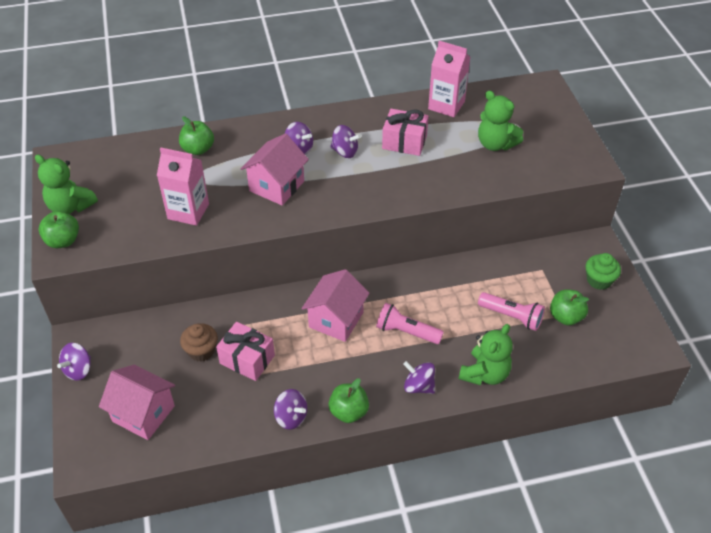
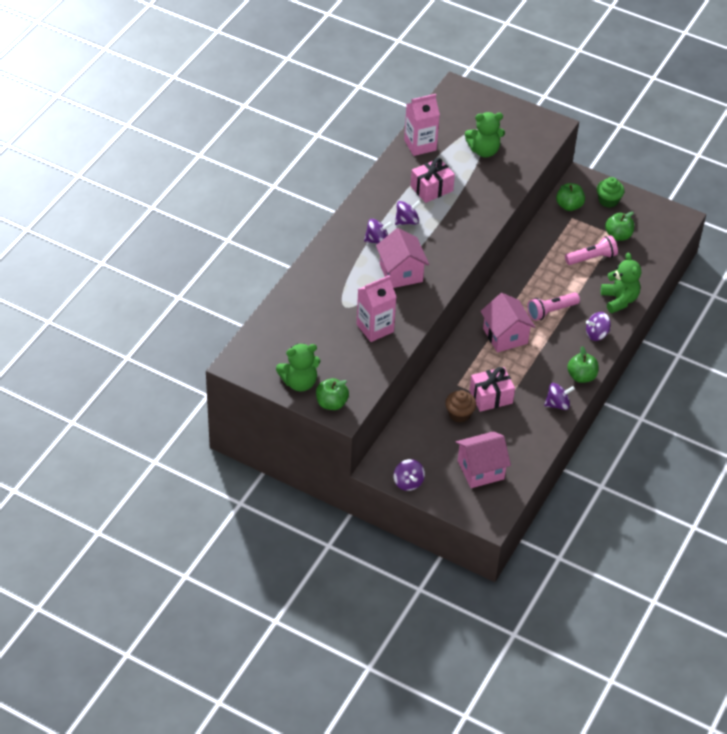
camera: 50 degrees left, 0 degrees up
green apple [179,116,214,155] -> green apple moved to [556,183,585,211]

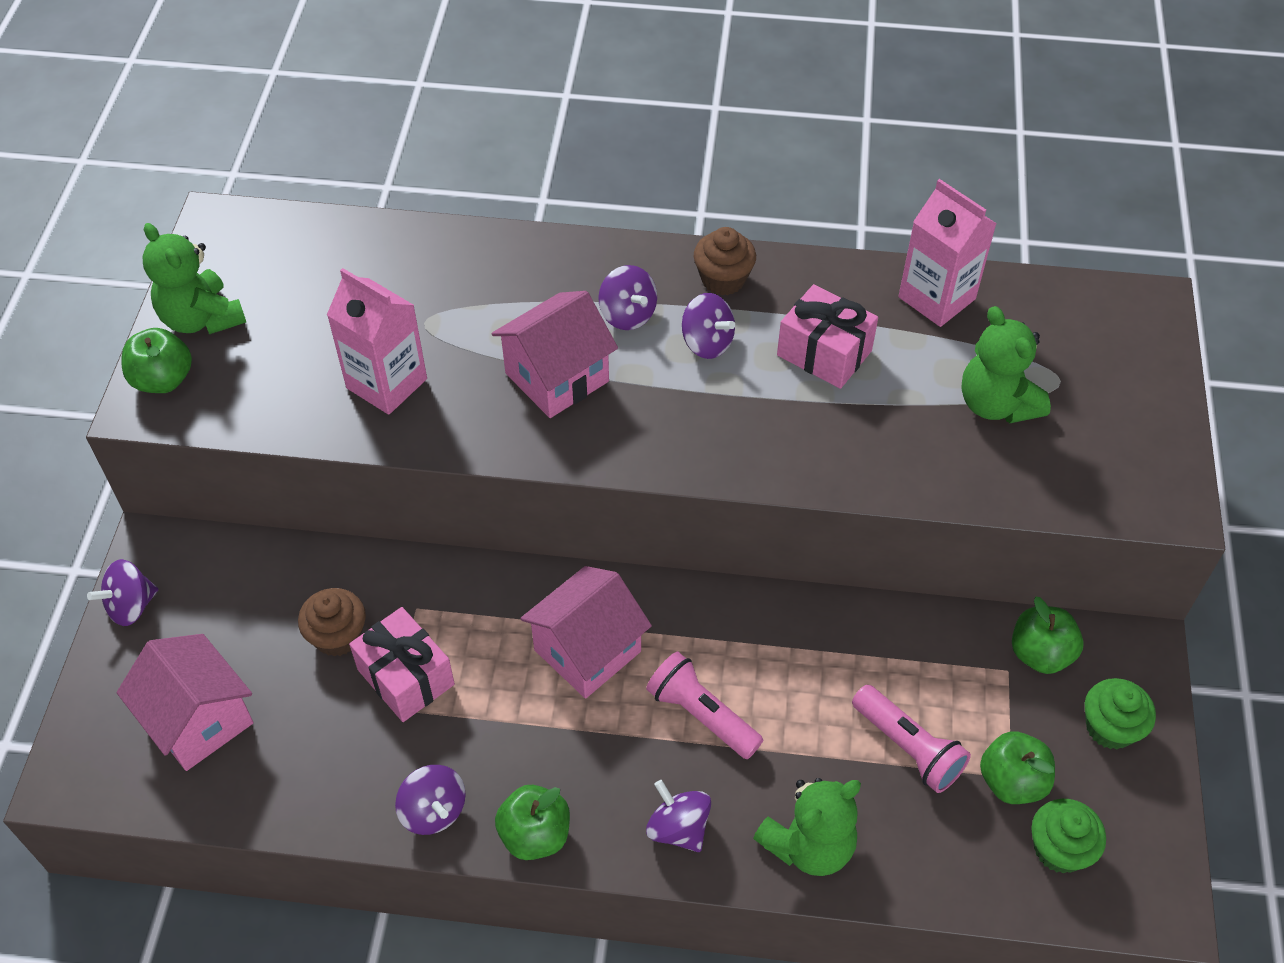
camera: 70 degrees right, 5 degrees up
none -> brown cupcake [693,227,756,296]
none -> green cupcake [1031,799,1106,873]

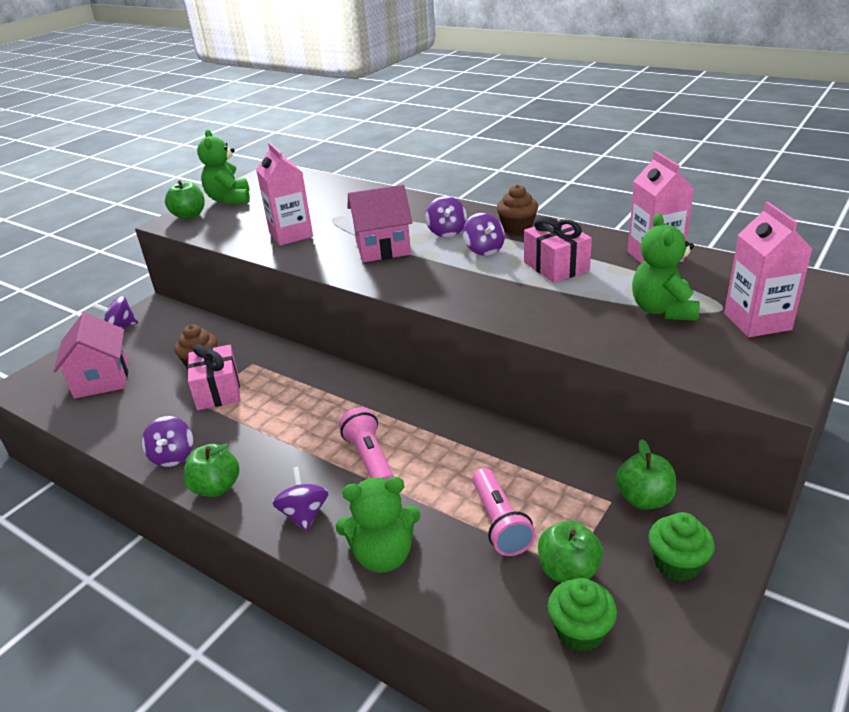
camera: 30 degrees right, 20 degrees down
pink house [520,566,652,699] -> none
none -> pink carton [724,202,813,337]

